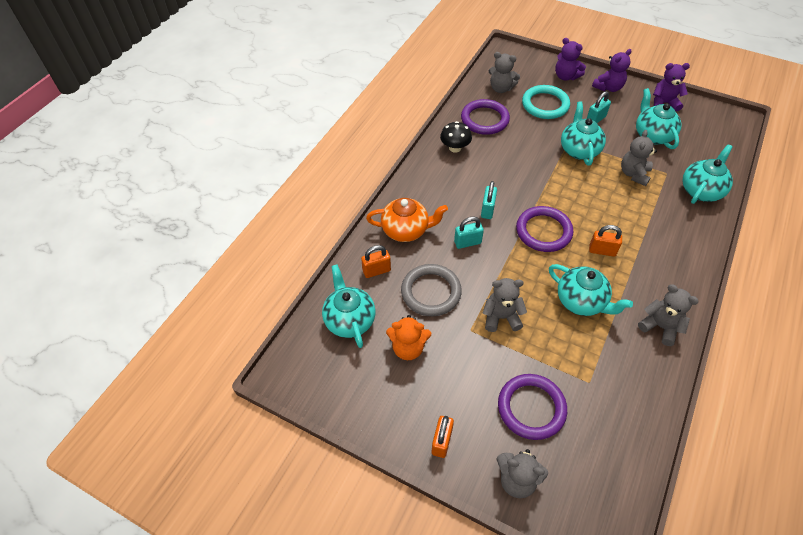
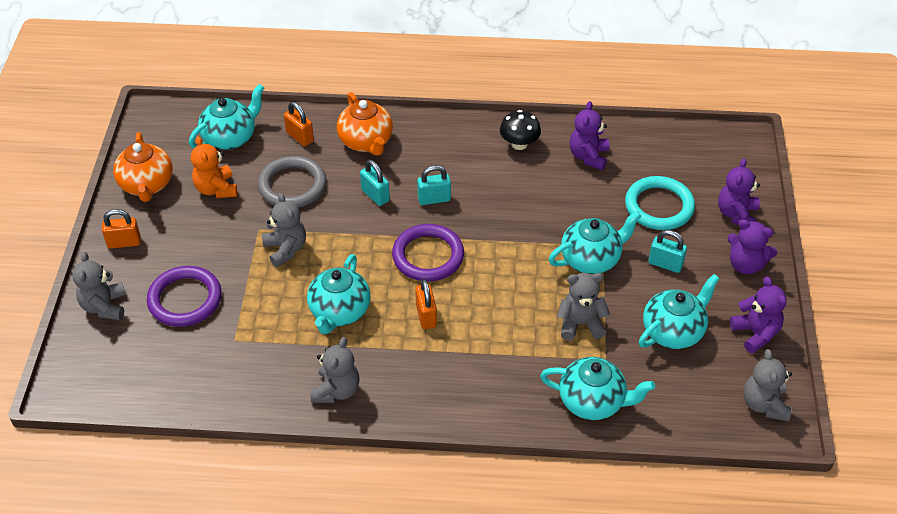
camera: 65 degrees right, 5 degrees down
purple ring [461,99,510,135] -> purple teddy bear [570,101,610,170]
grey teddy bear [489,52,520,93] -> grey teddy bear moved to [744,349,792,422]
none -> orange teapot [113,132,173,202]

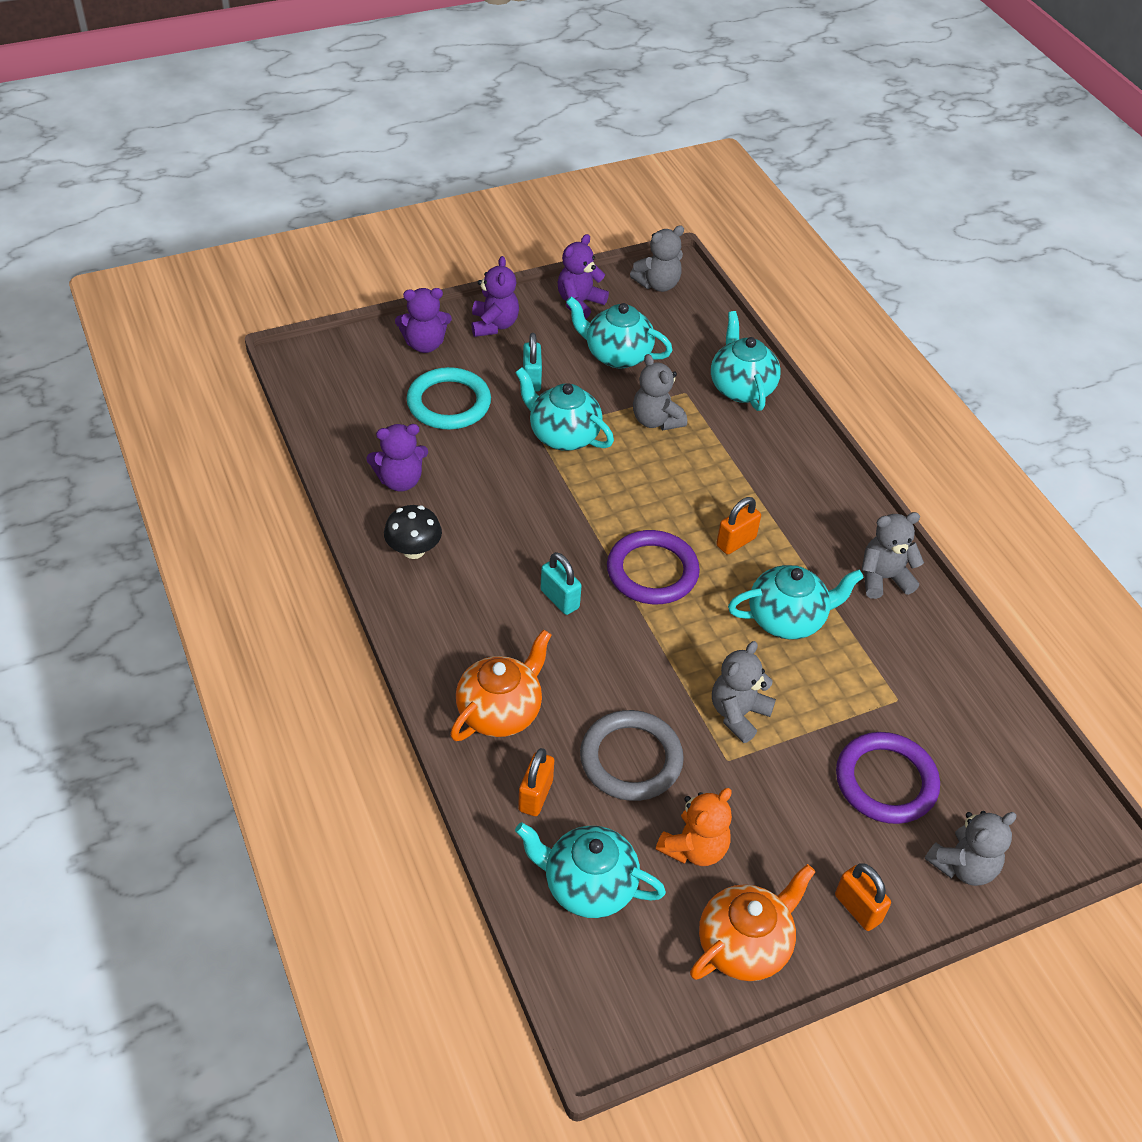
camera: 120 degrees left, 0 degrees up
turquoise padlock [360,160,390,206] -> none

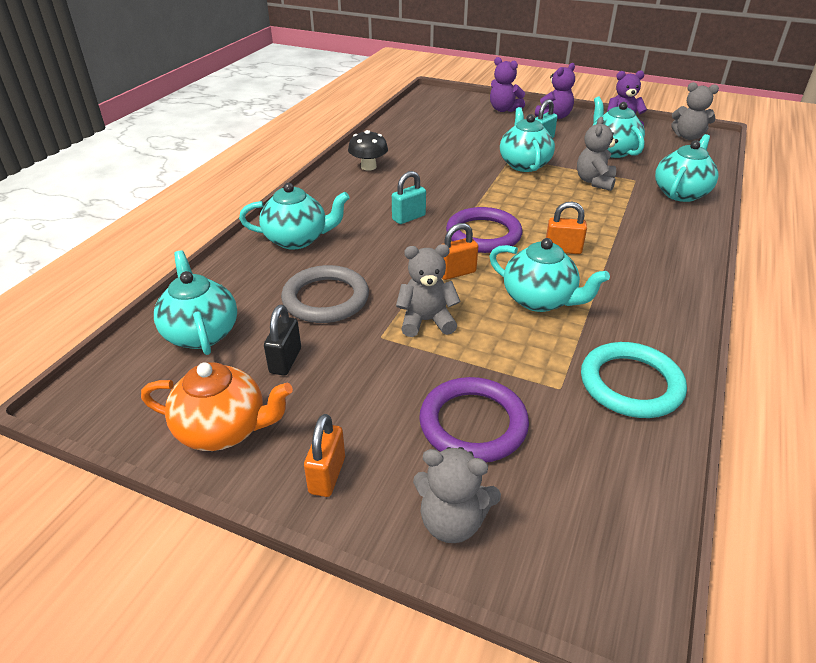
camera: 50 degrees right, 10 degrees down
purple teddy bear [367,424,428,492] -> none
turquoise ring [407,367,491,430] -> turquoise ring moved to [581,342,687,418]
orange teapot [450,630,551,741] -> turquoise teapot [239,183,350,250]
orange padlock [518,748,554,816] -> orange padlock moved to [442,223,478,280]
turquoise padlock [541,552,582,615] -> turquoise padlock turned 45 degrees clockwise [392,171,426,224]
orange teddy bear [656,788,732,866] -> black padlock [264,305,301,375]
grey teddy bear [861,512,924,599] -> none

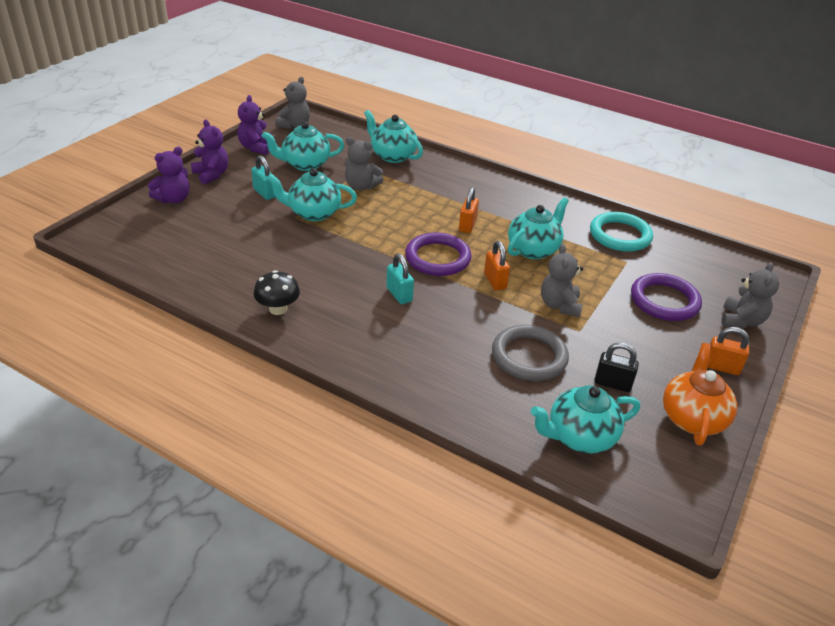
camera: 85 degrees left, 0 degrees up
turquoise teapot [239,183,350,250] -> none

